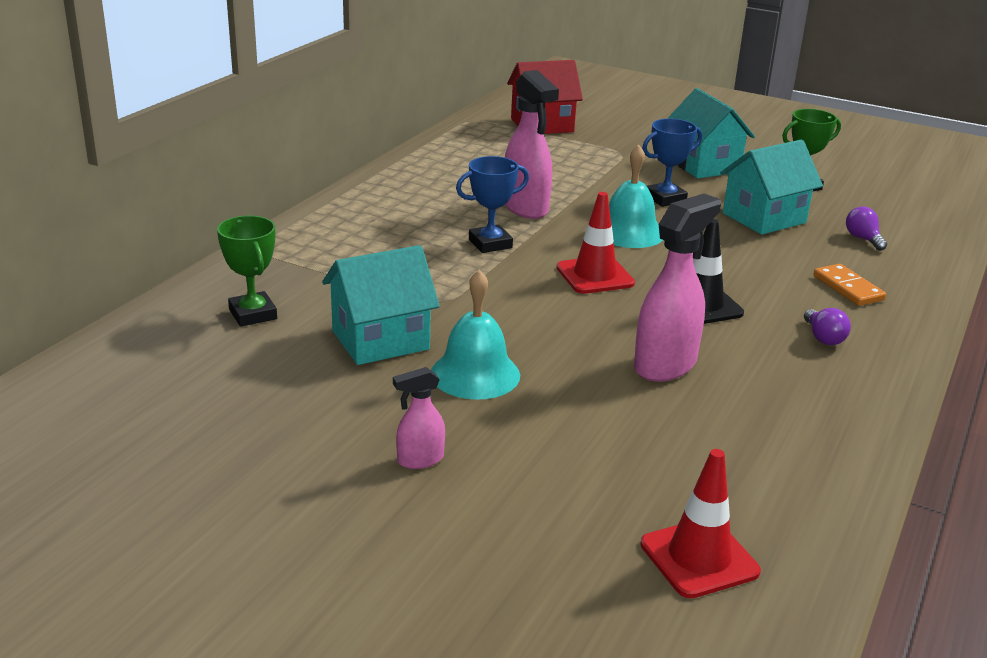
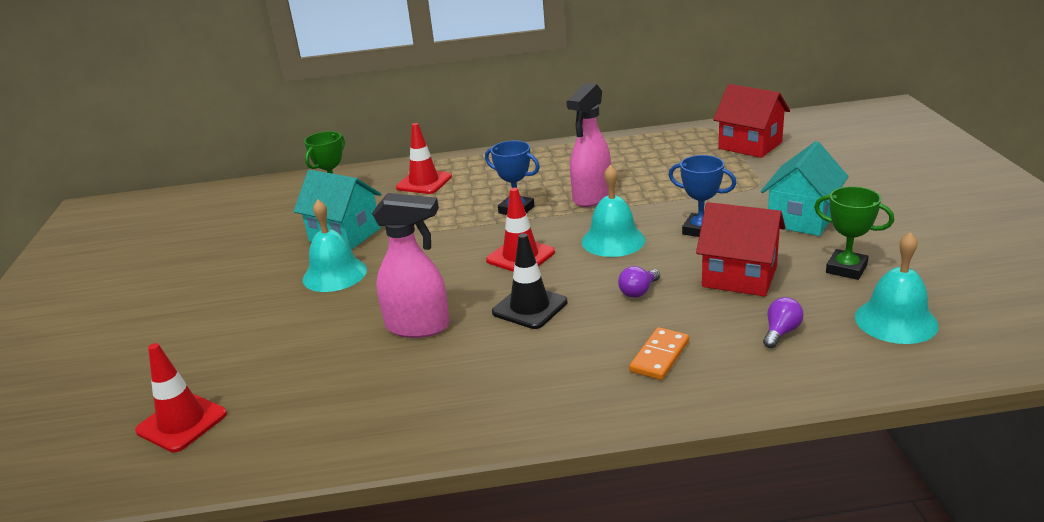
camera: 60 degrees right, 0 degrees up
pink spray bottle [393,367,445,469] -> none
turquoise house [720,140,823,235] -> red house [696,202,786,297]
purple light bulb [804,308,851,345] -> purple light bulb moved to [618,266,660,298]
none -> red traffic cone [396,123,452,194]
none -> turquoise bell [855,232,939,344]

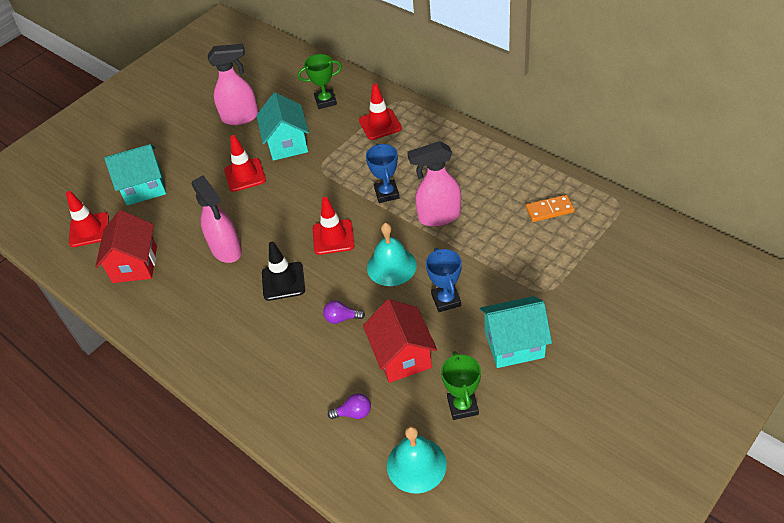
camera: 50 degrees right, 20 degrees up
turquoise bell [303,199,367,292] -> red traffic cone [224,135,266,192]
orange domino [629,327,689,380] -> orange domino moved to [526,195,575,222]
red house [713,84,790,158] -> red house moved to [95,210,157,283]
none -> turquoise house [104,144,166,206]
none -> pink spray bottle [208,44,259,125]

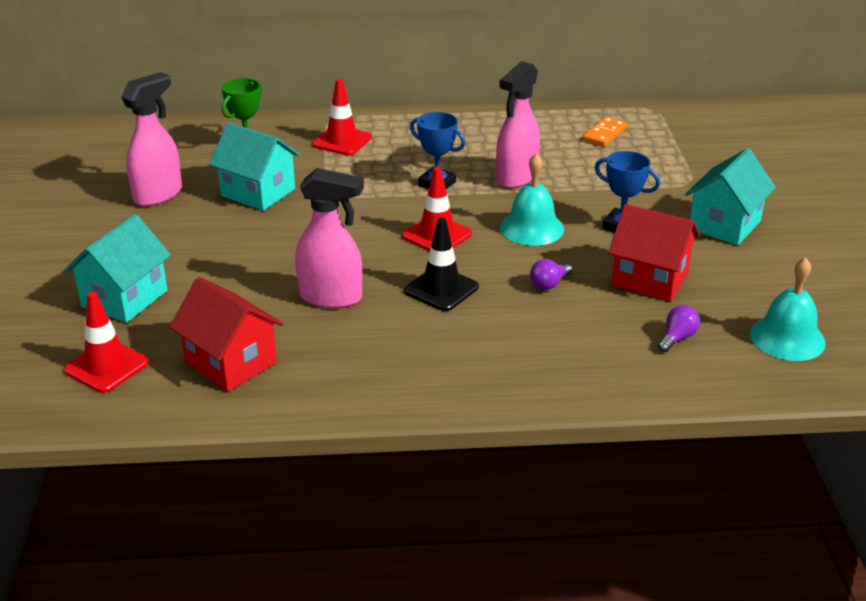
camera: 50 degrees left, 15 degrees down
red traffic cone [224,135,266,192] -> none
green trophy [441,351,481,420] -> none

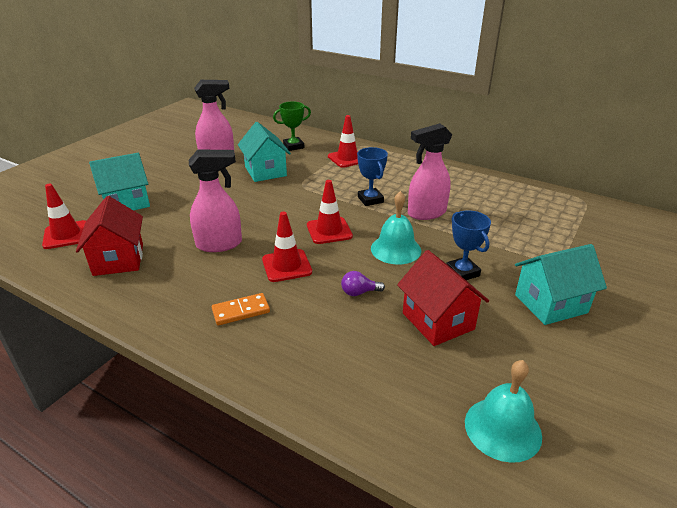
camera: 35 degrees right, 0 degrees up
pink spray bottle [295,168,364,308] -> pink spray bottle turned 60 degrees counterclockwise [189,149,242,252]
black traffic cone [404,218,479,311] -> red traffic cone [262,212,312,282]
orange domino [583,117,627,147] -> orange domino moved to [212,293,270,325]
purple light bulb [658,305,700,352] -> none

